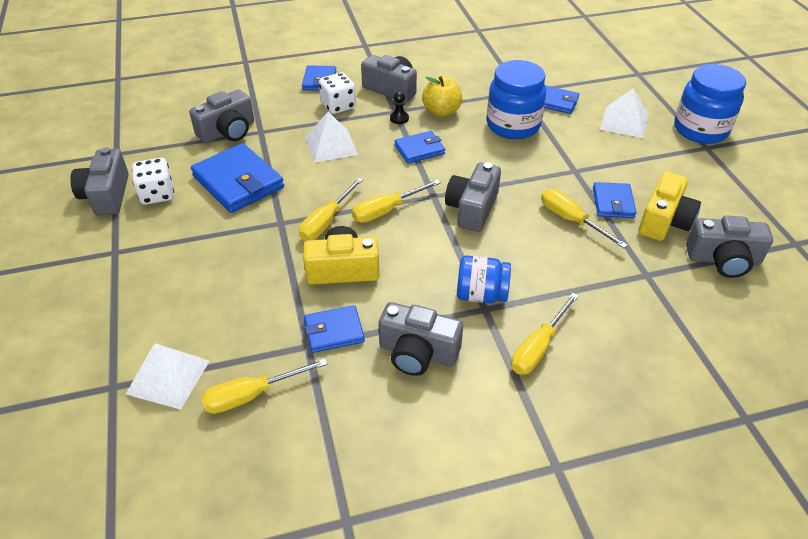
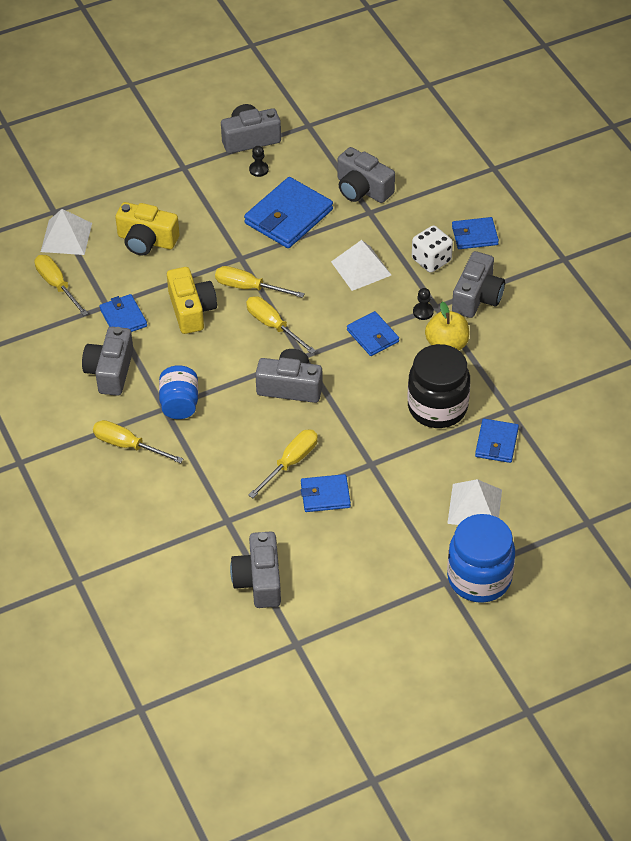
camera: 80 degrees right, 5 degrees up
white dice [132,158,174,205] -> black pawn [249,146,269,177]
blue jar [487,60,546,139] -> black jar [408,344,470,428]
yellow camera [639,171,701,241] -> yellow camera moved to [115,202,180,256]

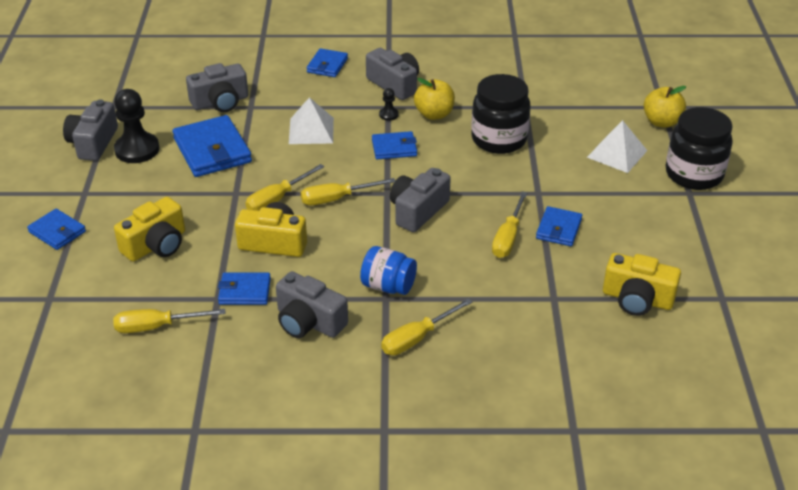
camera: 65 degrees left, 10 degrees down
white pyramid [41,209,92,255] -> none
grey camera [230,531,281,608] -> yellow camera [603,253,681,316]
yellow screwdriver [248,429,318,498] -> yellow screwdriver turned 135 degrees counterclockwise [492,191,527,258]
black pawn [249,146,269,177] -> black pawn [114,89,159,163], size x2.18
white dice [412,226,453,273] -> none
blue jar [447,514,515,603] -> black jar [666,107,733,190]
blue wallet [475,419,519,463] -> blue wallet moved to [27,209,86,250]
none -> yellow apple [643,86,686,128]

